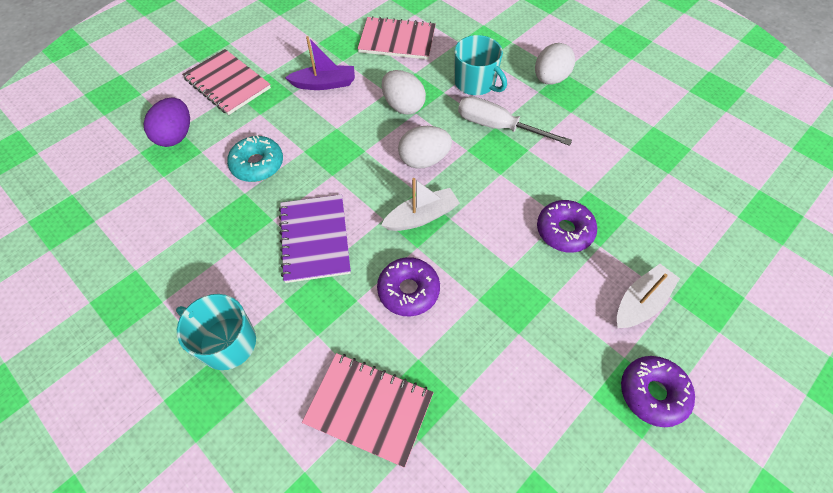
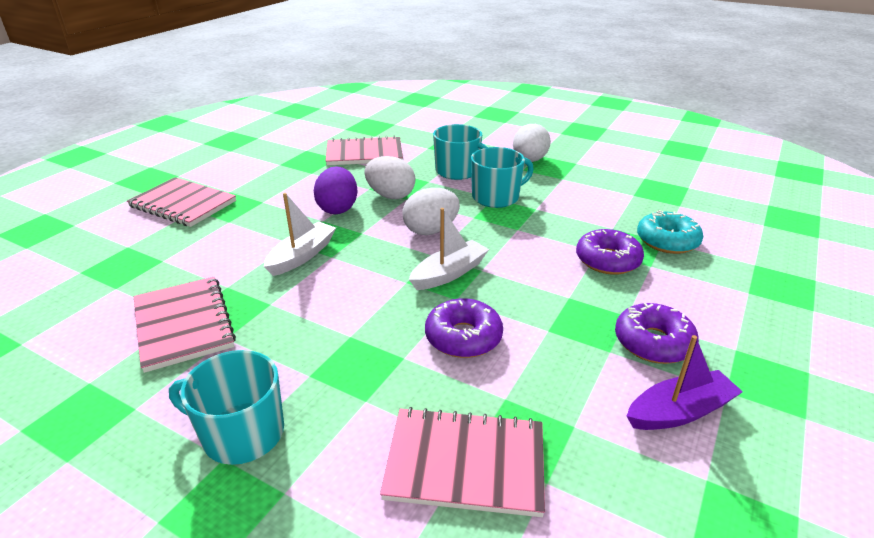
camera: 15 degrees left, 25 degrees down
purple egg [144,97,190,147] -> purple egg moved to [314,167,358,214]
turquoise donut [227,135,283,182] -> turquoise donut moved to [637,210,703,254]
purple notebook [279,195,351,283] -> none
purple boat [285,36,355,90] -> purple boat moved to [627,335,743,430]
white screwdriver [458,96,572,146] -> turquoise mug [471,147,534,208]
white boat [617,264,680,328] -> white boat moved to [264,193,336,276]
purple donut [621,356,695,427] -> purple donut moved to [615,303,699,364]
none -> pink notebook [134,277,236,373]

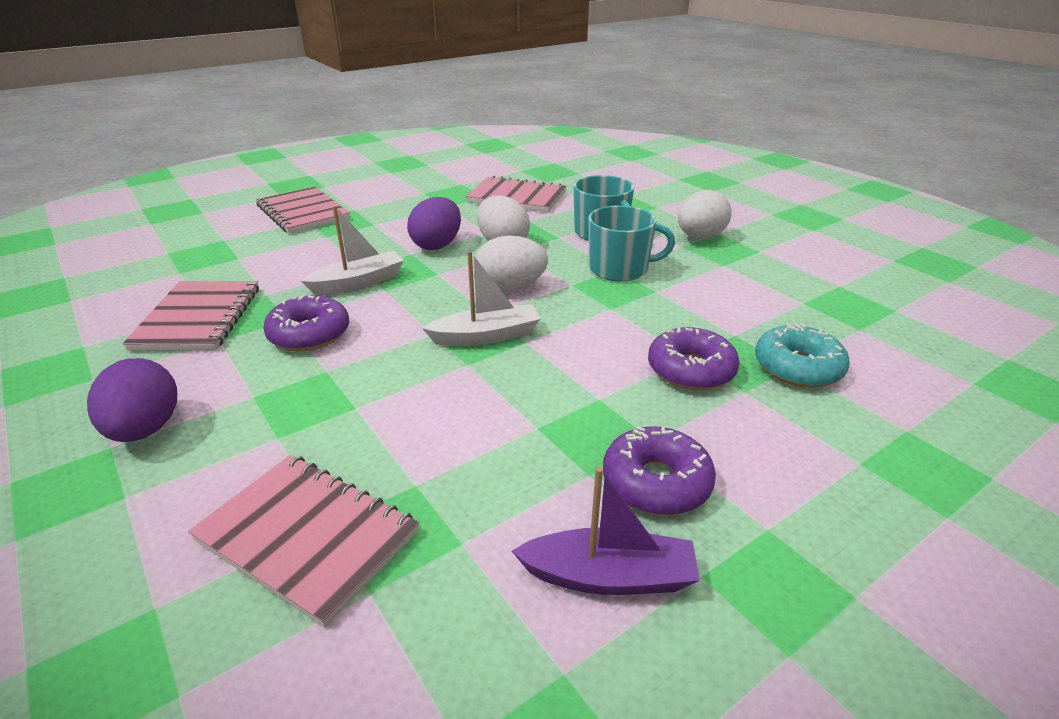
camera: 25 degrees right, 0 degrees up
turquoise mug [169,350,284,465] -> purple egg [87,358,177,442]
purple donut [425,298,503,358] -> purple donut moved to [263,295,349,351]

